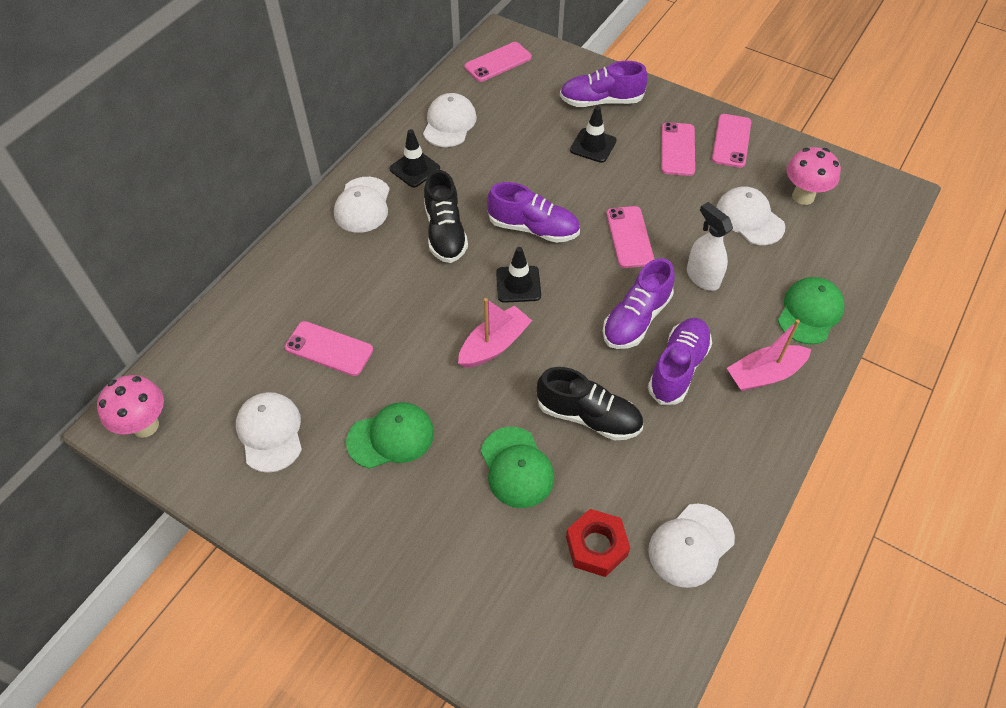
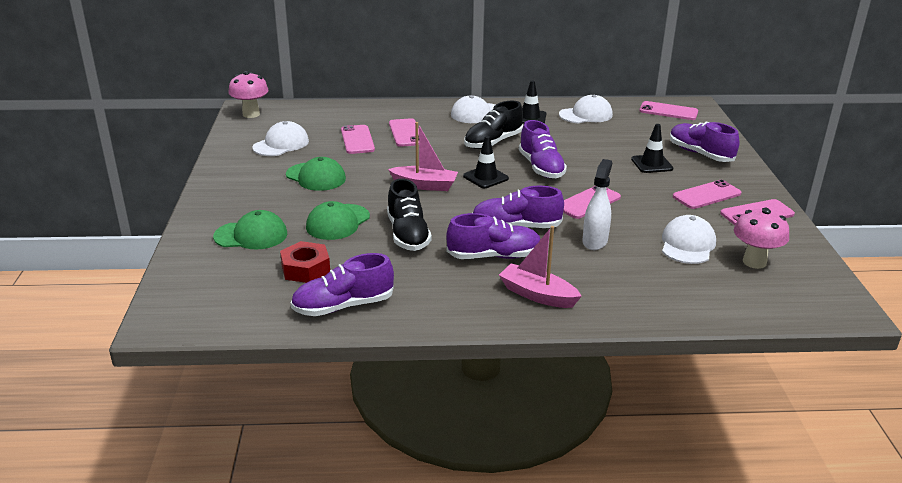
camera: 55 degrees right, 25 degrees down
white cap [648,503,735,588] -> purple shoe [291,253,394,316]
green cap [778,277,845,344] -> green cap moved to [213,210,287,250]
none -> pink phone [389,118,419,147]

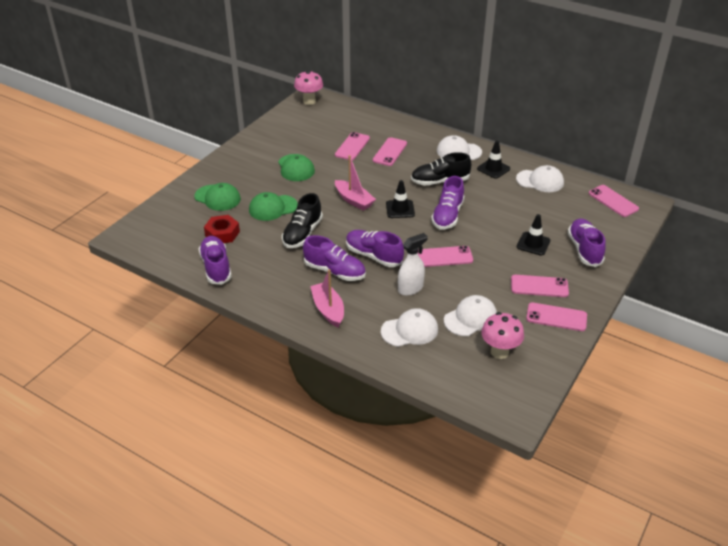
camera: 35 degrees right, 10 degrees up
white cap [252,121,309,156] -> white cap moved to [381,308,438,347]
purple shoe [291,253,394,316] -> purple shoe turned 60 degrees clockwise [198,236,232,285]

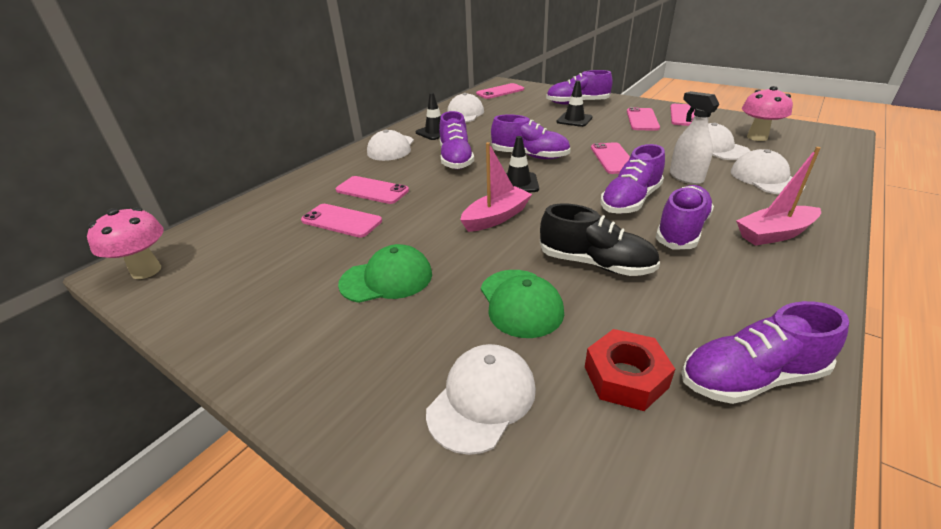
camera: 85 degrees left, 5 degrees down
green cap [194,183,241,211] -> white cap [426,344,536,455]
black shoe [411,152,471,186] -> purple shoe [439,111,474,169]

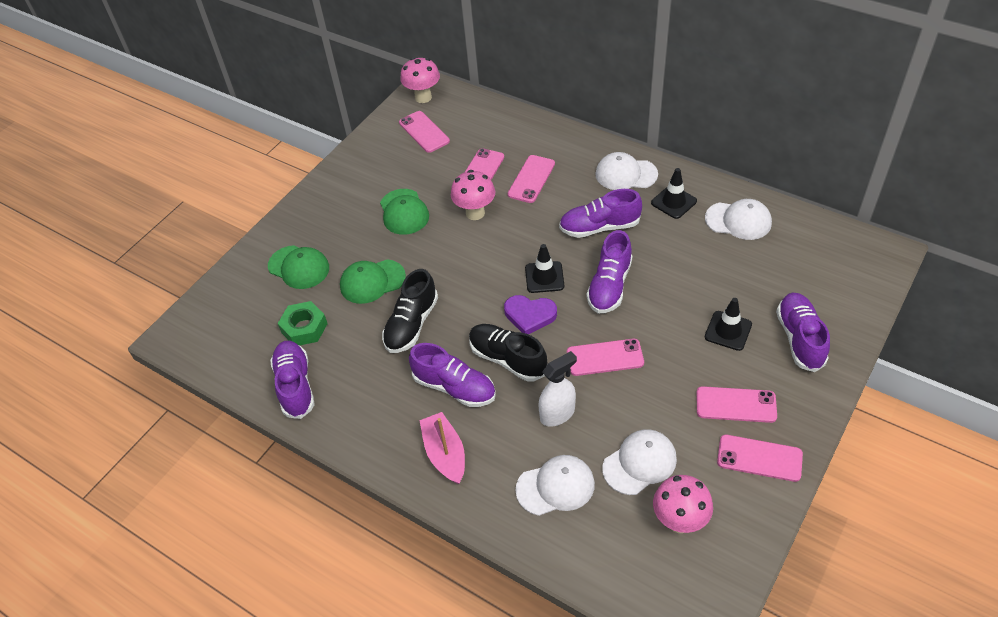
camera: 90 degrees right, 15 degrees up
white cap [426,344,536,455] -> green cap [268,245,329,289]
pink boat [460,142,532,232] -> none
pink phone [476,83,524,99] -> pink phone moved to [399,111,450,153]
red nut [585,329,675,411] -> green nut [278,301,328,346]
purple shoe [601,144,665,214] -> black shoe [469,324,547,381]
none -> pink mushroom [451,170,495,220]
none -> purple heart [504,295,557,334]

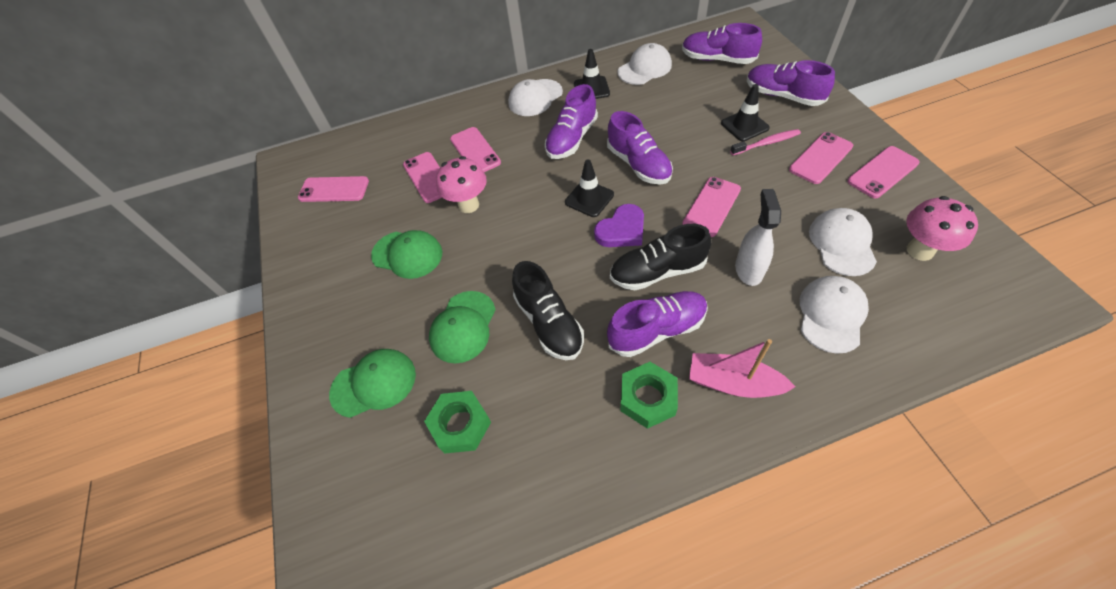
camera: 50 degrees left, 5 degrees up
purple shoe [270,341,315,419] -> purple shoe moved to [682,23,762,64]
pink mushroom [400,57,440,103] -> none
none -> green nut [620,362,678,429]
none -> pink toothbrush [730,129,801,155]

